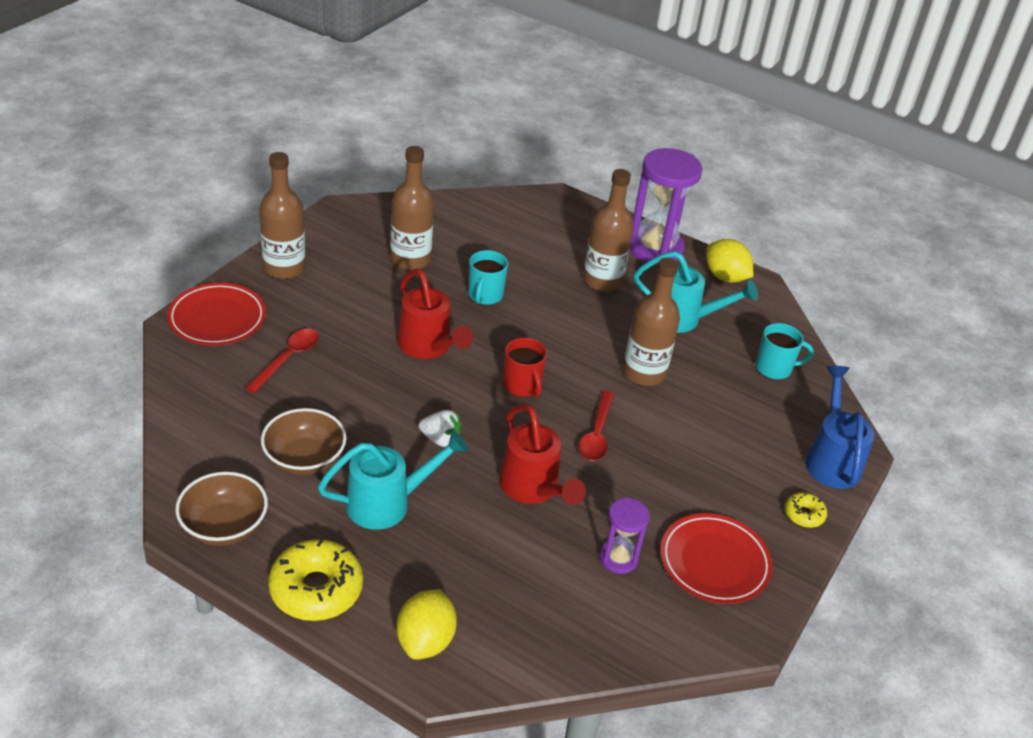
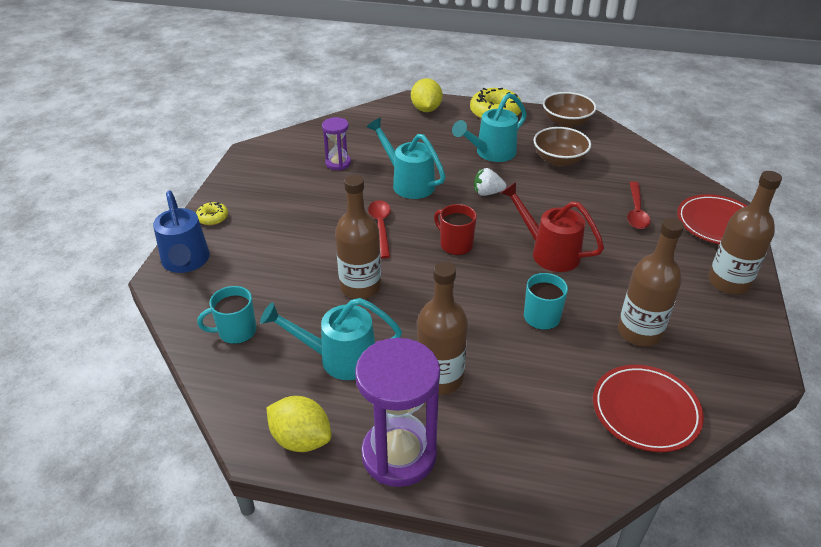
camera: 165 degrees right, 0 degrees up
red watering can [499,404,586,505] -> turquoise watering can [367,118,446,199]
red plate [660,513,773,604] -> red plate moved to [593,365,704,452]

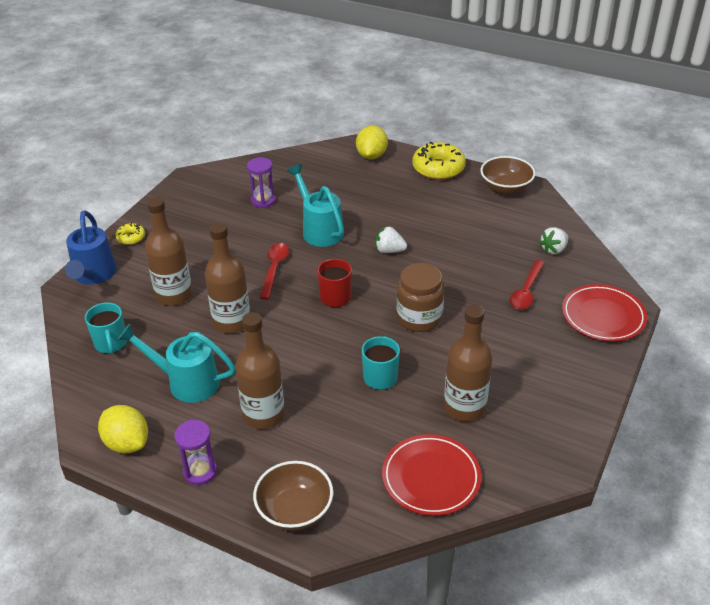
camera: 15 degrees right, 0 degrees up
turquoise mug [197,286,256,344] -> turquoise mug turned 105 degrees counterclockwise [85,303,127,354]
purple hourglass [355,338,440,487] -> purple hourglass [174,420,217,485], size x0.52
turquoise watering can [452,93,527,162] -> none
red watering can [500,182,604,272] -> brown jar [397,263,444,332]
brown bowl [533,127,591,167] -> brown bowl moved to [253,461,333,531]
brown bottle [709,171,782,294] -> brown bottle moved to [145,197,192,306]
none -> white strawberry [539,227,568,254]

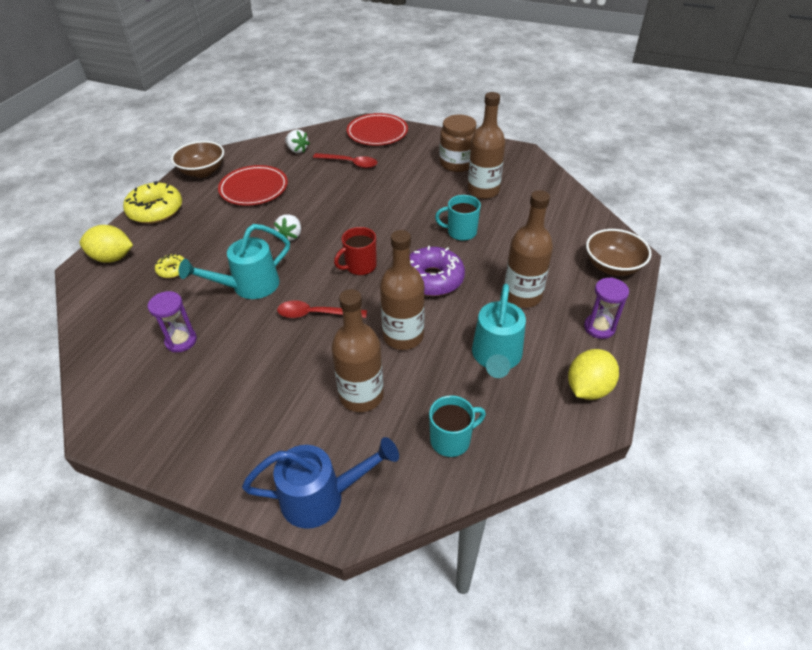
camera: 95 degrees left, 5 degrees up
yellow donut [116,222,145,245] -> yellow donut moved to [155,254,185,278]
red plate [382,434,481,516] -> red plate moved to [218,165,288,206]
brown jar [397,263,444,332] -> brown jar moved to [439,115,477,172]
none -> purple donut [410,246,465,296]

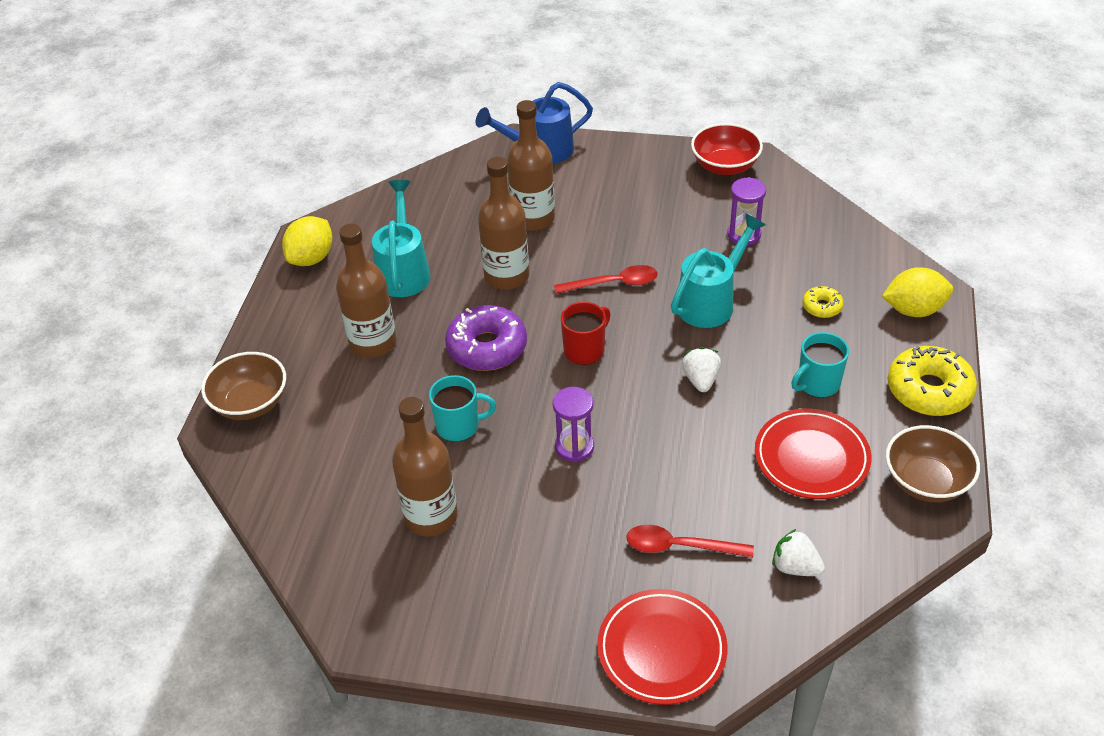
camera: 170 degrees right, 0 degrees up
turquoise mug [429,395,486,457] -> turquoise mug moved to [791,332,849,397]
brown jar [439,115,477,172] -> none
purple hourglass [584,277,629,339] -> purple hourglass moved to [553,387,594,462]
none -> red bowl [691,123,763,175]

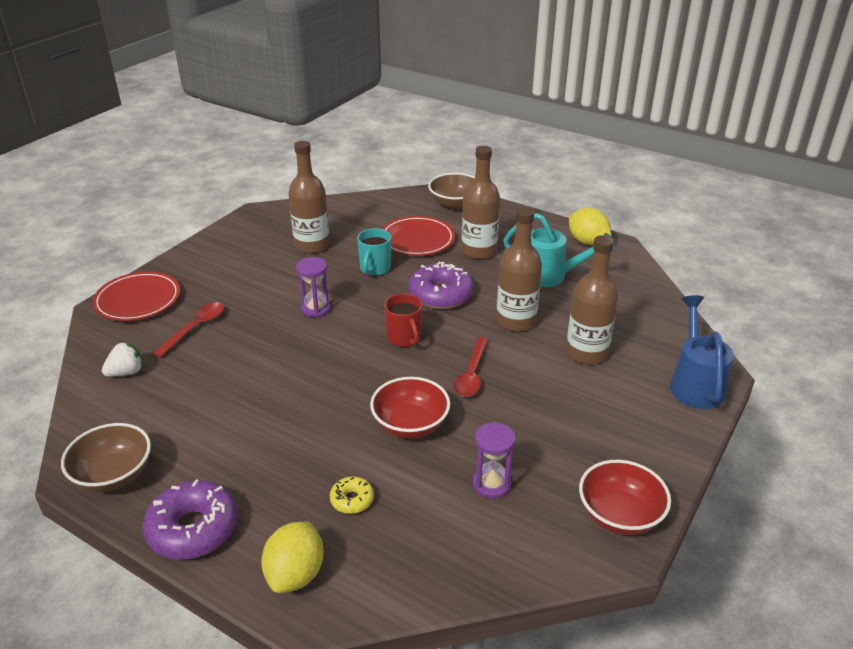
camera: 110 degrees right, 10 degrees down
turquoise watering can [671,213,766,328] -> red bowl [370,377,450,438]
white strawberry [682,347,721,392] -> none
red plate [755,408,871,499] -> red plate moved to [382,216,455,256]
turquoise mug [791,332,849,397] -> none
yellow donut [888,346,977,416] -> purple donut [143,479,237,560]

